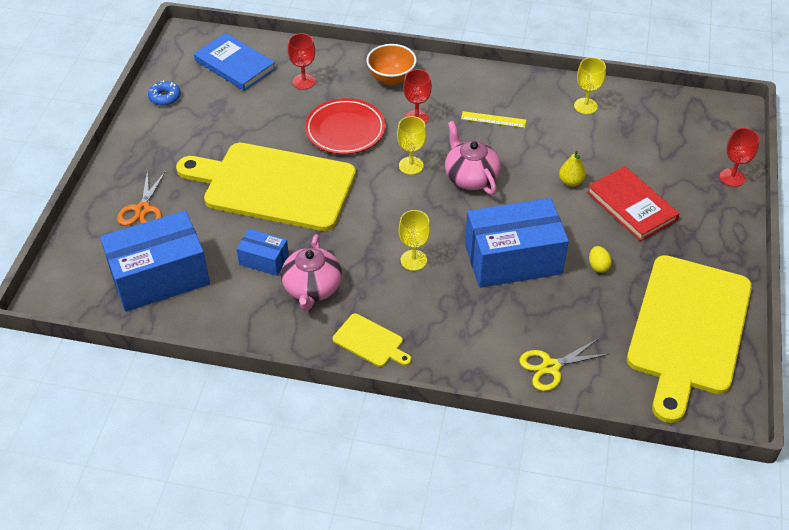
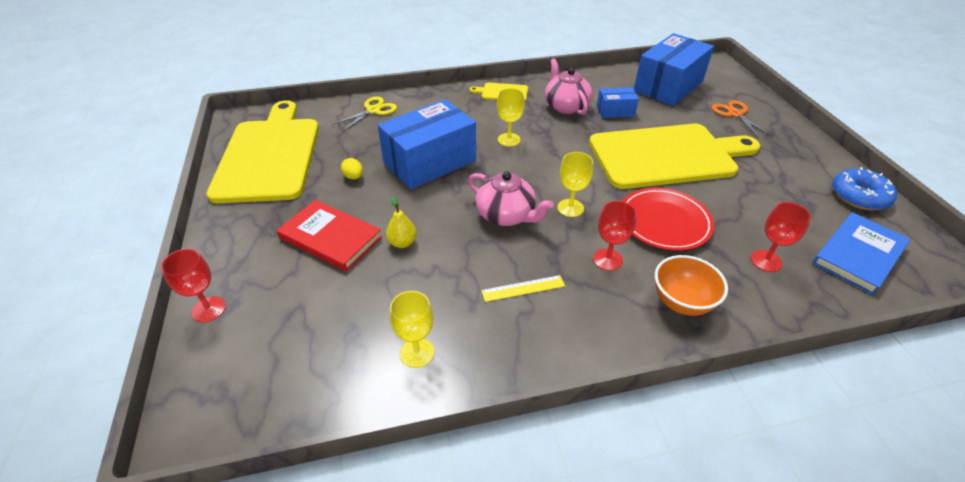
camera: 155 degrees right, 5 degrees down
blue donut [148,80,181,106] -> blue donut [832,167,897,210], size x1.55
blue book [194,33,276,91] -> blue book turned 60 degrees counterclockwise [813,212,911,295]

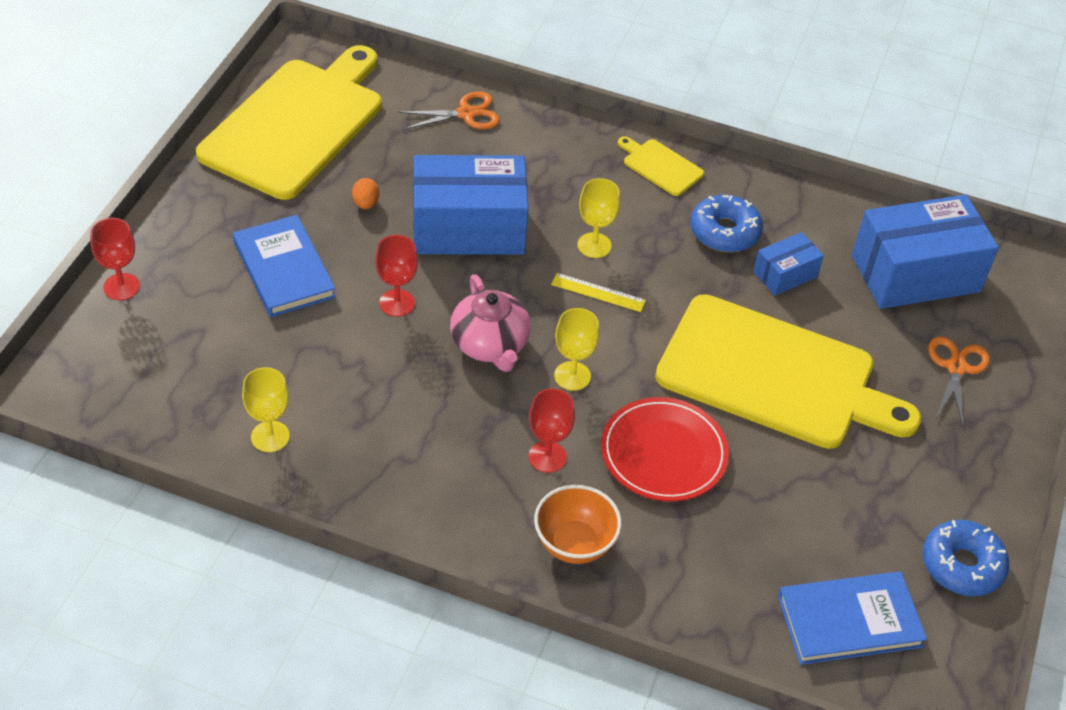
camera: 30 degrees right, 5 degrees up
red book [277,200,382,272] -> blue book [233,215,336,317]
yellow scissors [332,96,397,131] -> orange scissors [398,91,500,130]
yellow egg [341,158,363,180] -> orange egg [352,178,379,209]
yellow pear [386,196,417,248] -> none
yellow ruler [481,275,565,302] -> yellow ruler moved to [551,273,646,312]
pink teapot [545,58,593,115] -> blue donut [690,195,763,252]
blue box [597,87,639,118] -> blue box turned 60 degrees counterclockwise [753,232,824,296]
red goblet [751,202,811,272] -> red goblet moved to [375,235,418,317]

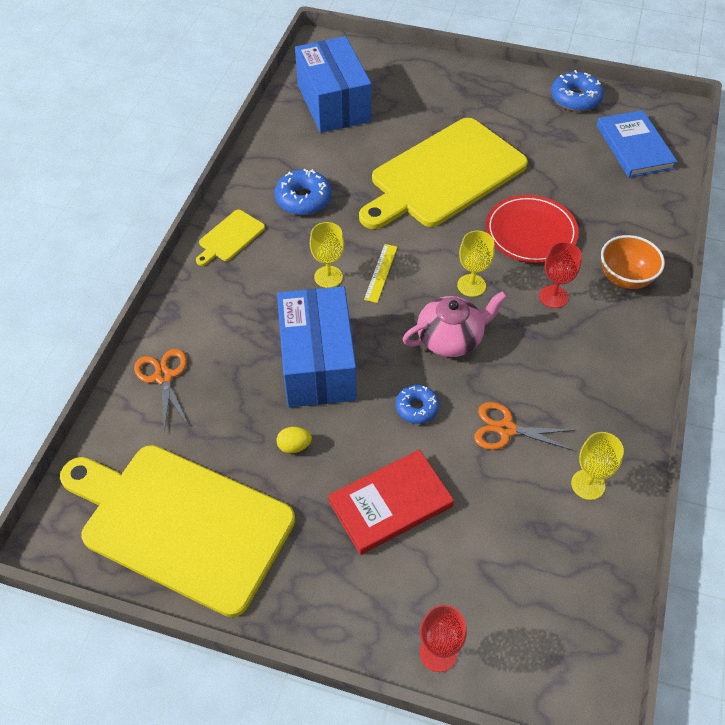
camera: 90 degrees left, 5 degrees up
blue book [233,215,336,317] -> red book [328,450,454,555]
orange egg [352,178,379,209] -> yellow egg [277,427,312,453]
red goblet [375,235,418,317] -> blue donut [396,385,439,424]
yellow cutting board [655,294,921,449] -> yellow cutting board turned 150 degrees counterclockwise [359,118,528,229]
blue box [753,232,824,296] -> none
orange scissors [928,337,990,427] -> orange scissors moved to [474,402,575,451]

